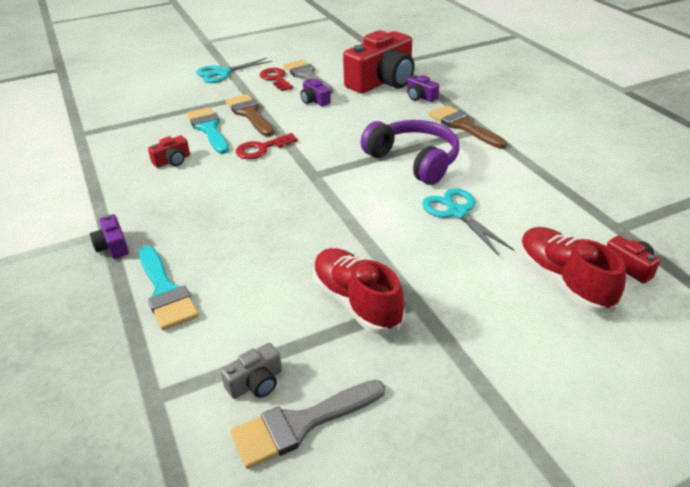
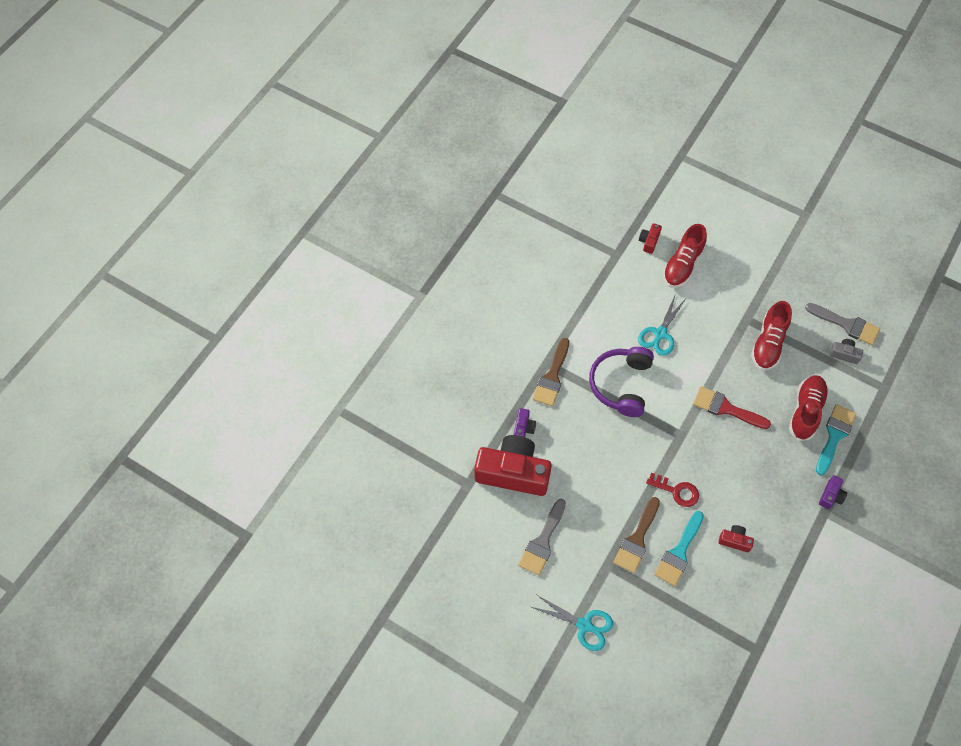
camera: 125 degrees left, 25 degrees up
red key [260,68,293,91] -> none
purple camera [301,78,331,106] -> none
none -> red brush [693,386,771,429]
none -> red shoe [789,375,829,441]

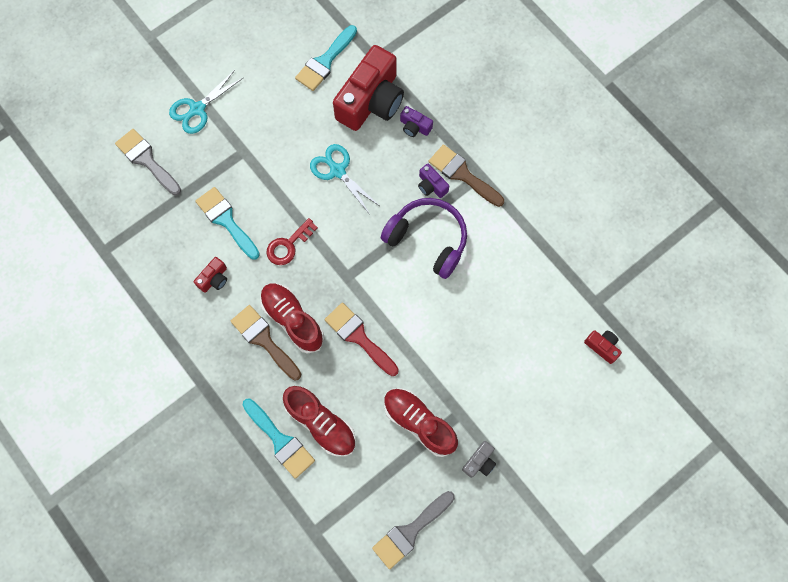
camera: 110 degrees right, 10 degrees up
grey brush [519,499,566,575] -> grey brush moved to [115,129,181,196]
brown brush [613,497,660,573] -> brown brush moved to [231,305,301,380]
turquoise scissors [638,296,686,356] -> turquoise scissors moved to [310,144,380,213]
red shoe [663,224,707,288] -> red shoe moved to [260,283,324,354]
red brush [693,386,771,429] -> red brush turned 90 degrees counterclockwise [325,303,399,376]
purple camera [819,475,847,509] -> purple camera moved to [418,164,449,198]
grey camera [830,339,863,364] -> grey camera moved to [462,441,496,478]
none -> turquoise brush [295,25,357,91]

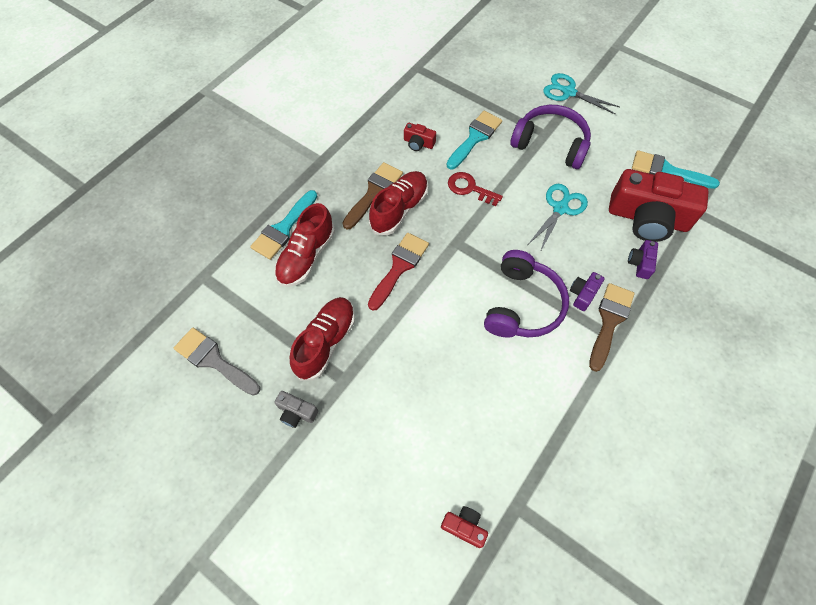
camera: 75 degrees right, 10 degrees down
grey brush [115,129,181,196] -> none
red camera [584,330,622,364] -> red camera turned 90 degrees counterclockwise [441,506,488,548]
none -> purple headphones [510,105,591,169]

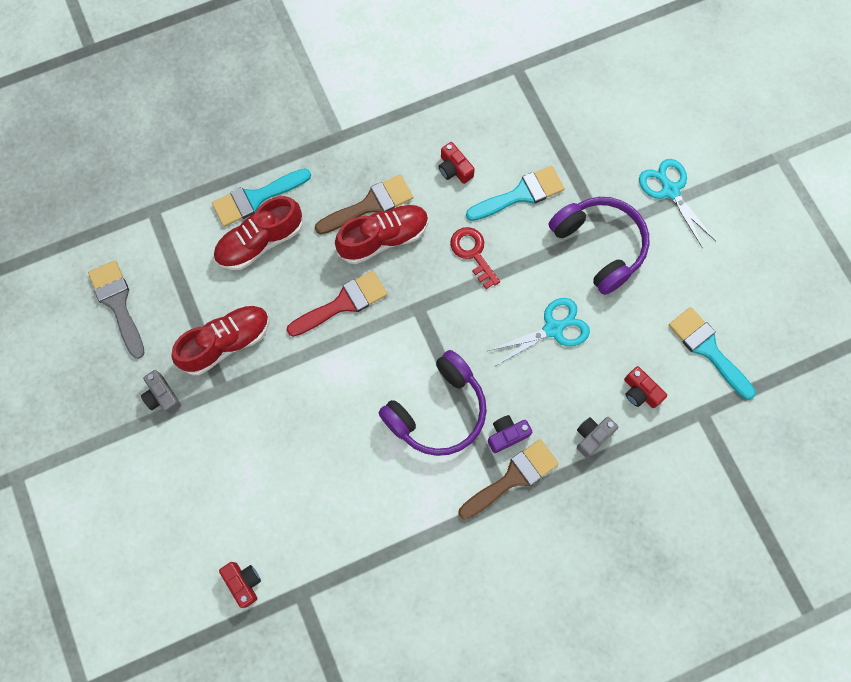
camera: 30 degrees right, 10 degrees up
red camera [609,169,709,242] -> red camera [624,366,667,408], size x0.42
purple camera [628,240,658,279] -> grey camera [577,417,618,458]

